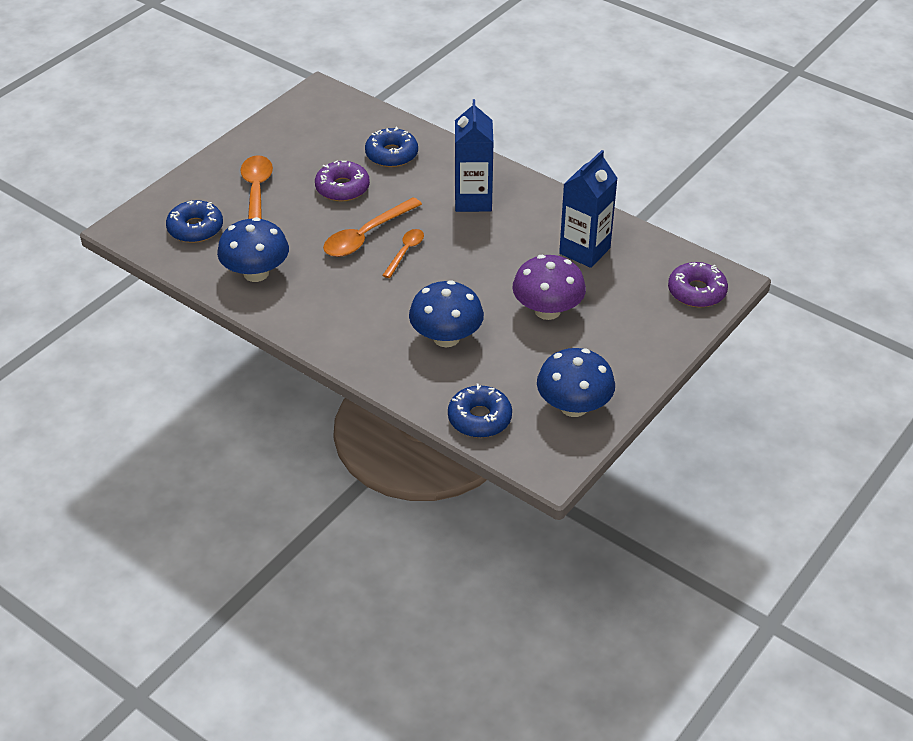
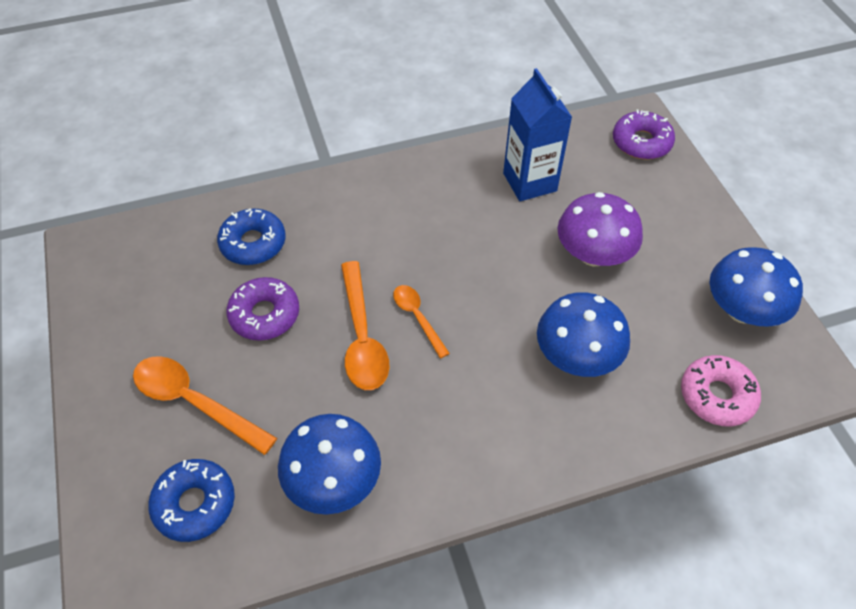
camera: 55 degrees left, 10 degrees up
blue donut [448,383,512,438] -> pink donut [681,355,761,427]
blue carton [455,99,494,212] -> none

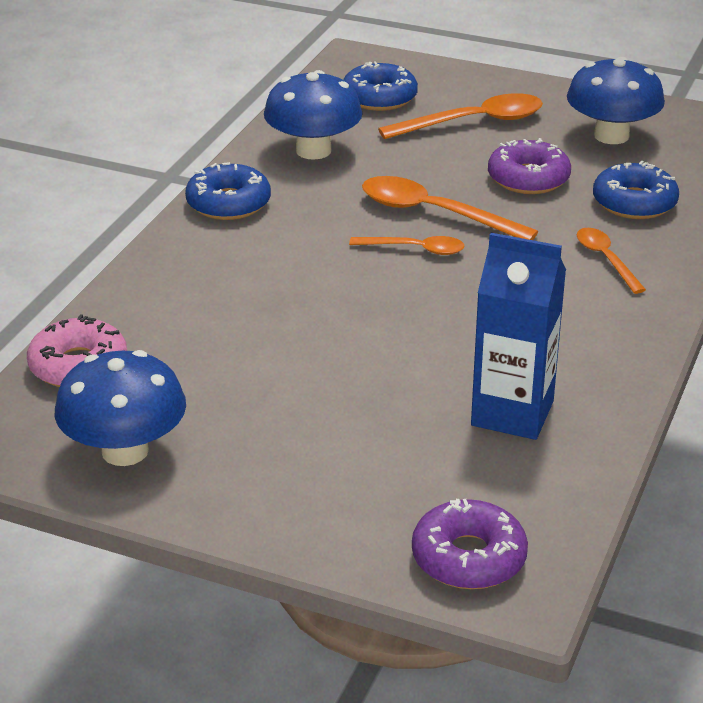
camera: 130 degrees right, 20 degrees down
blue mushroom [537,292,630,377] -> blue mushroom moved to [567,57,665,144]
purple mushroom [558,192,643,266] -> none
none -> blue donut [185,162,271,220]
none -> orange spoon [577,228,646,294]

